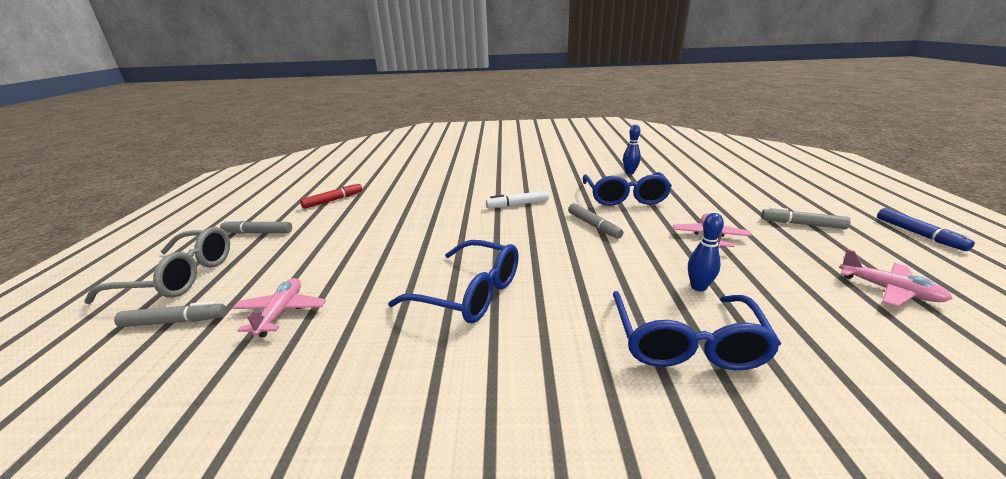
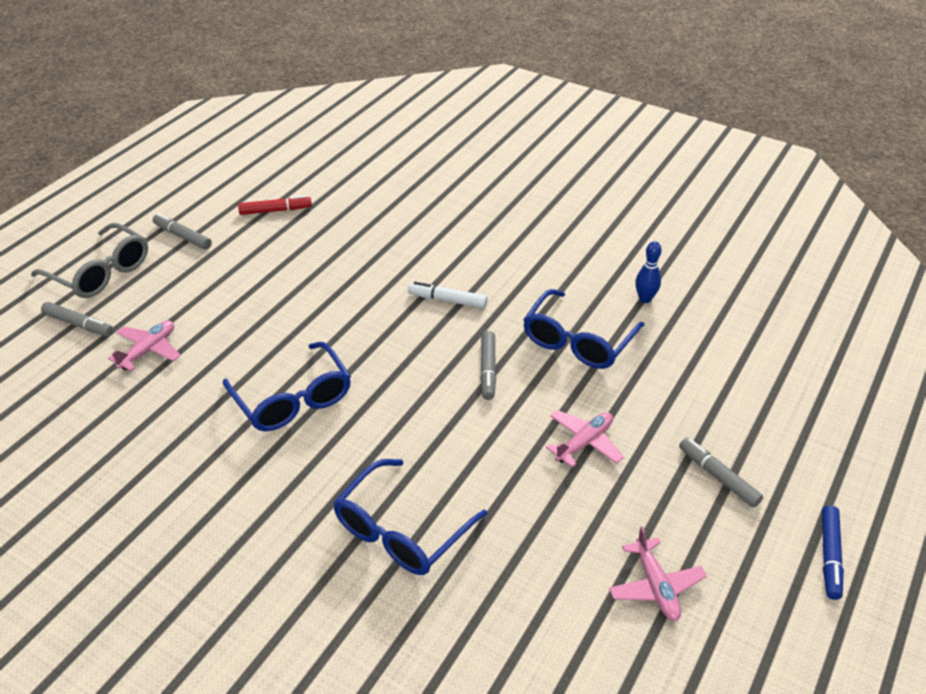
camera: 30 degrees right, 15 degrees up
blue bowling pin [688,213,724,291] -> none

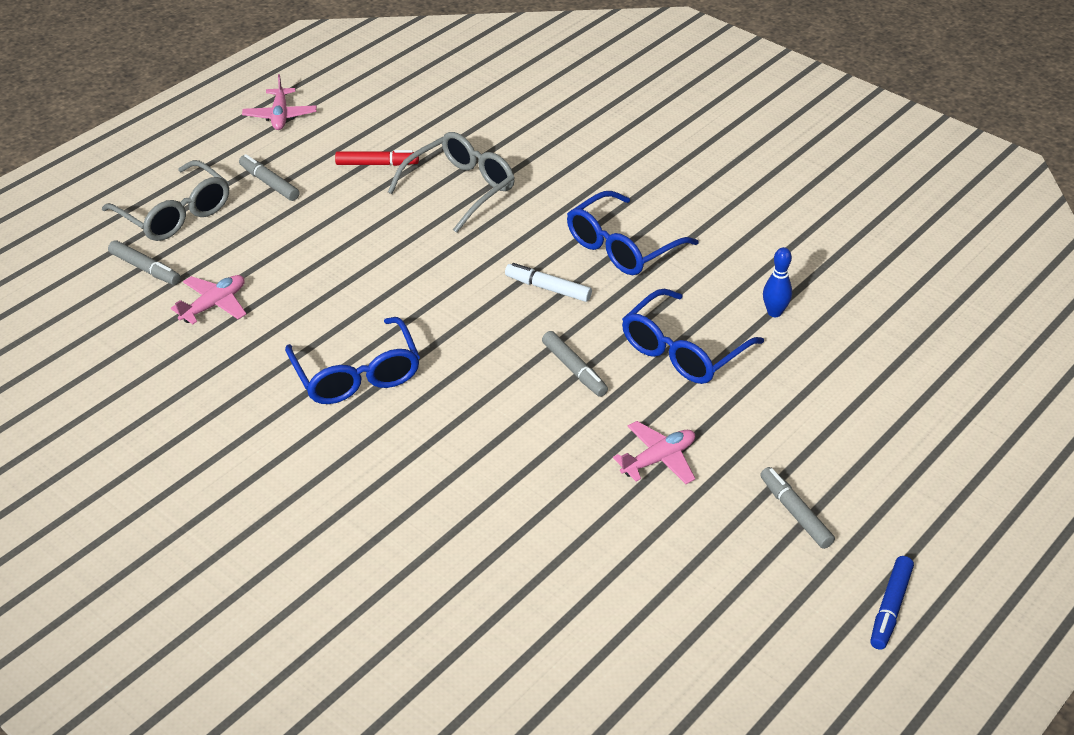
camera: 10 degrees right, 0 degrees up
blue glasses [333,459,487,575] -> blue glasses moved to [567,191,699,275]
grey marker [480,331,496,400] -> grey marker turned 45 degrees counterclockwise [542,331,608,397]
pink plane [609,526,707,621] -> pink plane moved to [242,74,317,130]
none -> grey glasses [388,132,515,233]

